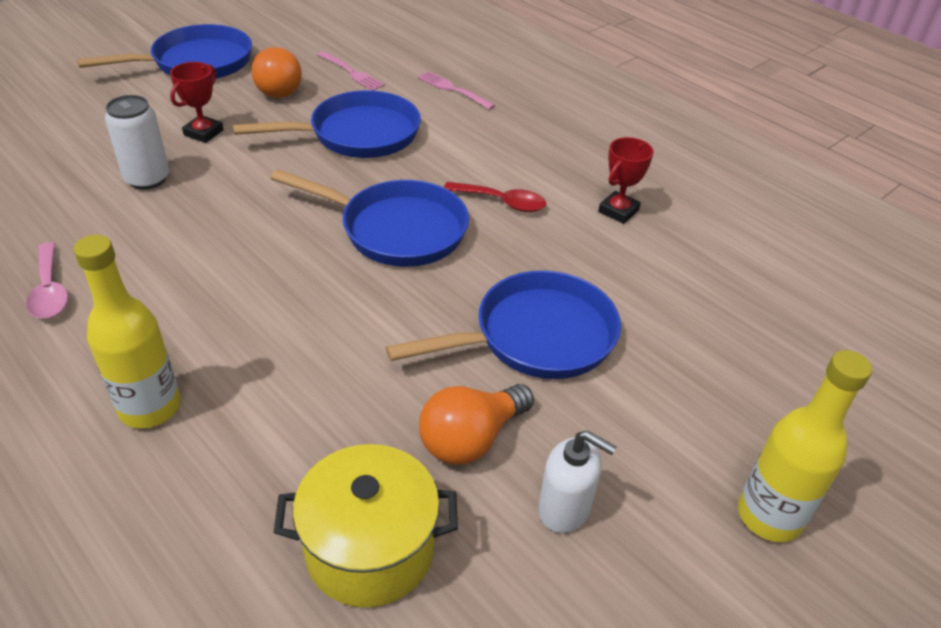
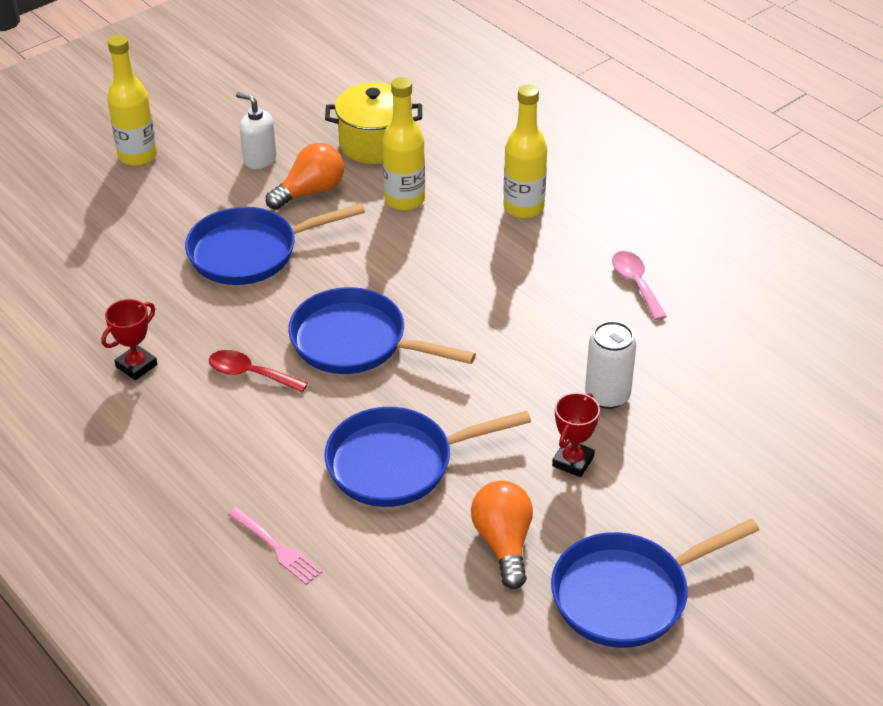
camera: 175 degrees left, 0 degrees up
pink fork [317,51,385,91] -> none
none -> yellow bottle [382,77,425,211]

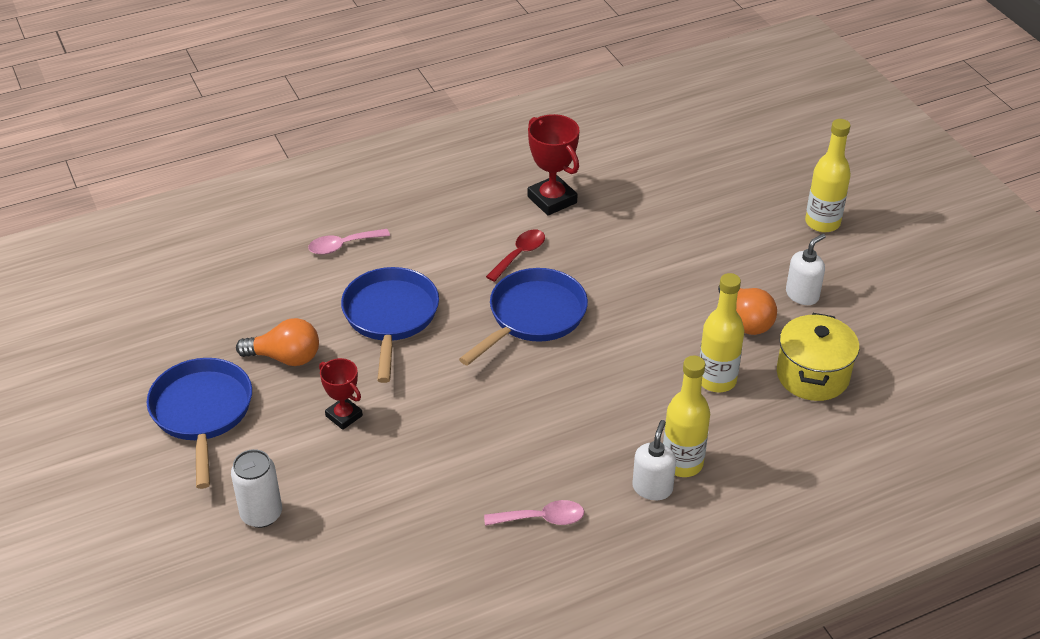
camera: 105 degrees right, 0 degrees up
red trophy [101,299,158,380] -> red trophy [528,114,579,216], size x1.58
blue pan [185,203,365,285] -> none
pink fork [228,507,322,585] -> pink spoon [308,229,390,255]
white can [585,321,636,409] -> white can moved to [231,449,282,528]
none -> white soap dispenser [632,420,676,500]

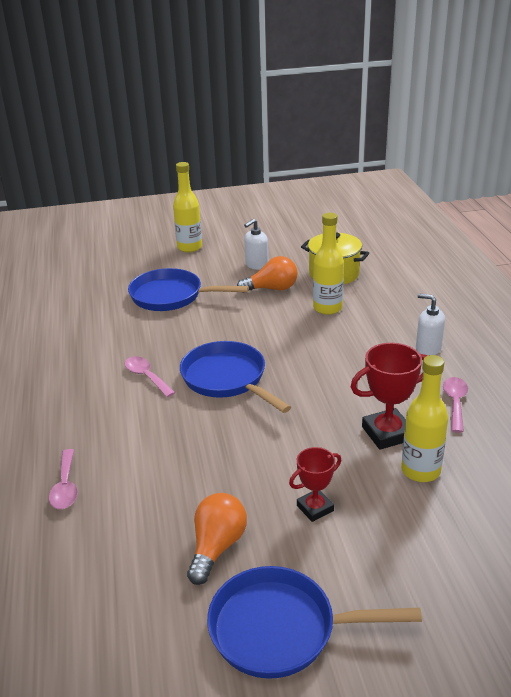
camera: 75 degrees left, 10 degrees down
white can [231,449,282,528] -> none
blue pan [341,267,439,383] -> blue pan moved to [128,268,249,311]
red spoon [486,230,545,282] -> pink spoon [125,356,175,397]
red trophy [528,114,579,216] -> red trophy moved to [351,343,427,450]
yellow bottle [663,356,710,477] -> yellow bottle moved to [401,355,448,482]
white soap dispenser [786,234,826,305] -> white soap dispenser turned 105 degrees counterclockwise [244,219,268,270]

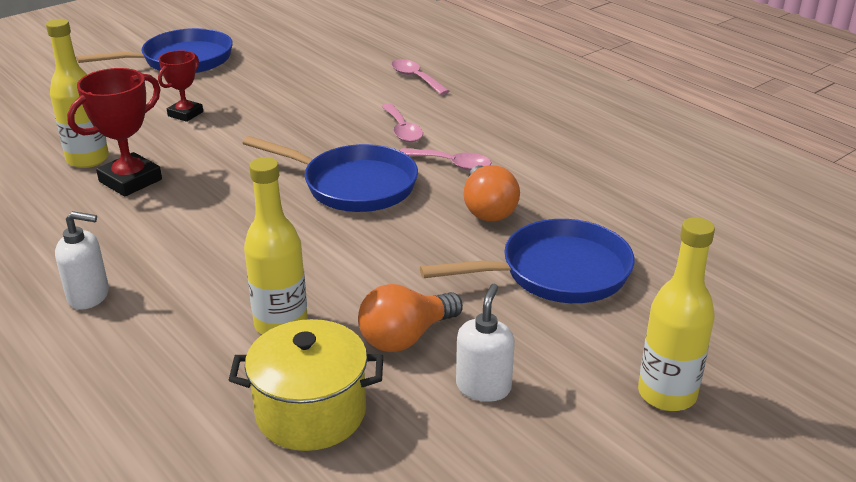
camera: 150 degrees right, 0 degrees up
orange light bulb [187,493,247,585] -> orange light bulb moved to [463,165,520,221]
pink spoon [443,377,468,433] -> pink spoon moved to [381,103,423,142]

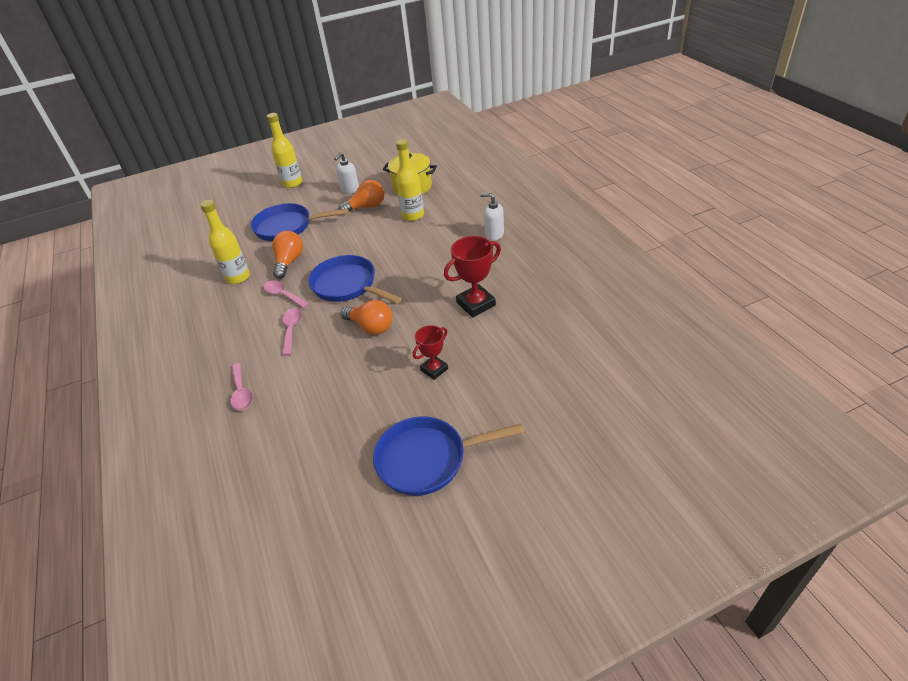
camera: 160 degrees left, 10 degrees up
yellow bottle [46,19,109,168] -> yellow bottle moved to [200,200,250,284]
none -> orange light bulb [341,300,393,335]

